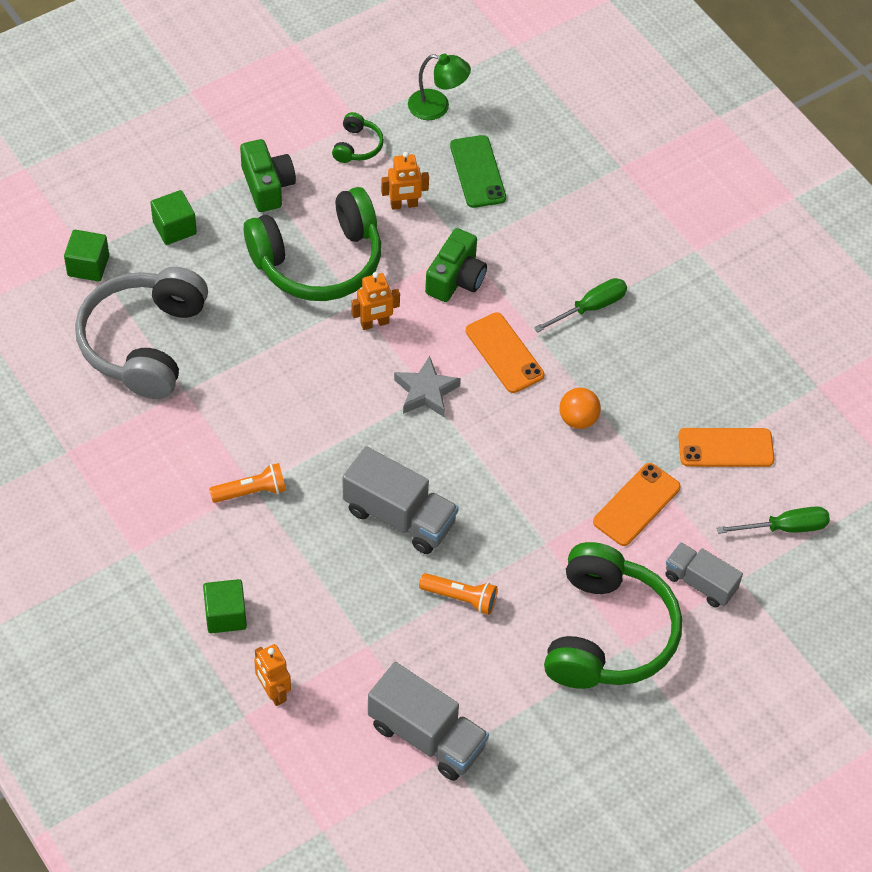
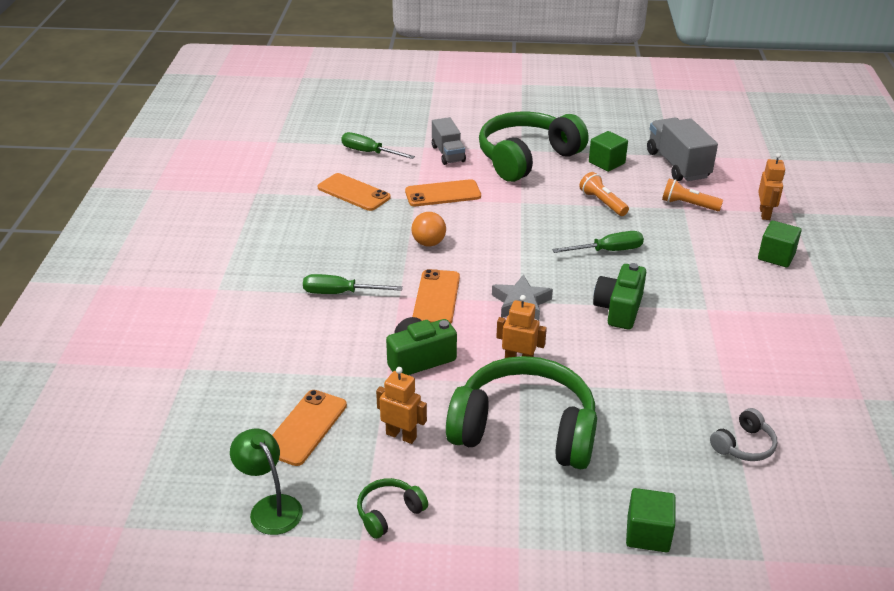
camera: 140 degrees left, 20 degrees down
green cube [64,230,109,281] -> green cube moved to [589,131,628,172]
grey headphones [75,267,208,399] -> grey headphones [710,408,777,461], size x0.42
orange flashlight [209,463,286,503] -> orange flashlight moved to [662,179,723,211]
green camera [240,139,296,212] -> green camera moved to [593,263,646,330]
grey truck [343,446,459,554] -> green screwdriver [552,231,644,253]
green phone [450,135,506,208] -> orange phone [272,390,347,466]

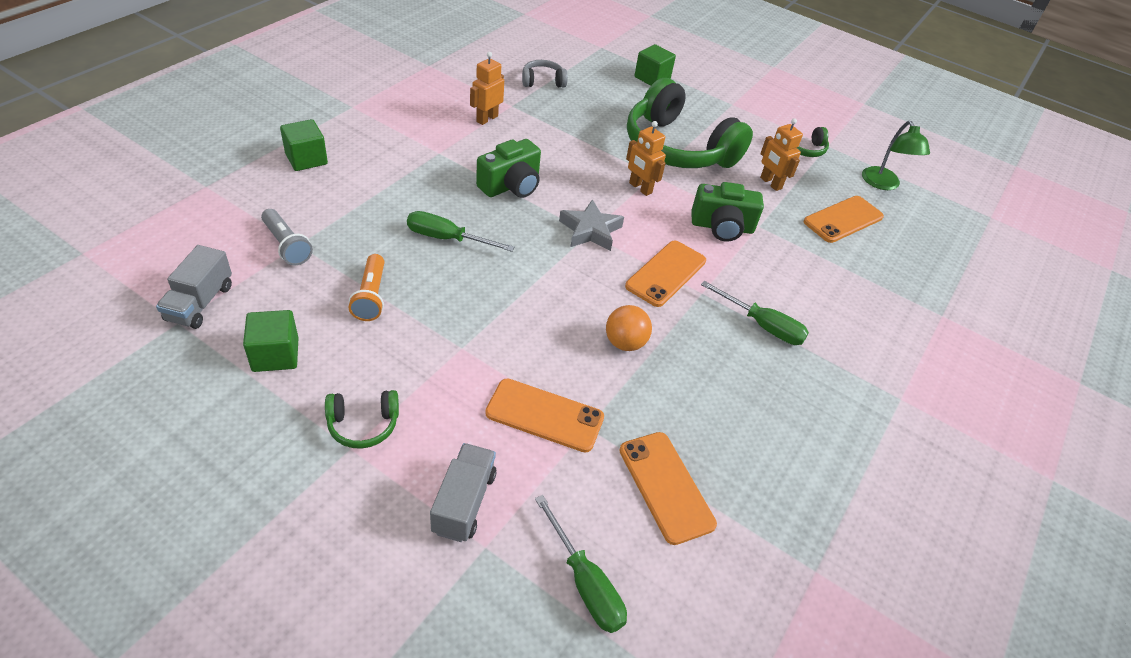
camera: 155 degrees left, 10 degrees up
green headphones [479,112,589,182] -> green headphones [325,390,399,449], size x0.42
grey truck [647,118,718,181] -> grey truck [156,245,232,329], size x0.64
orange flashlight [662,179,723,211] -> grey flashlight [261,209,313,266]
orange robot [758,153,785,220] -> orange robot moved to [470,52,504,125]

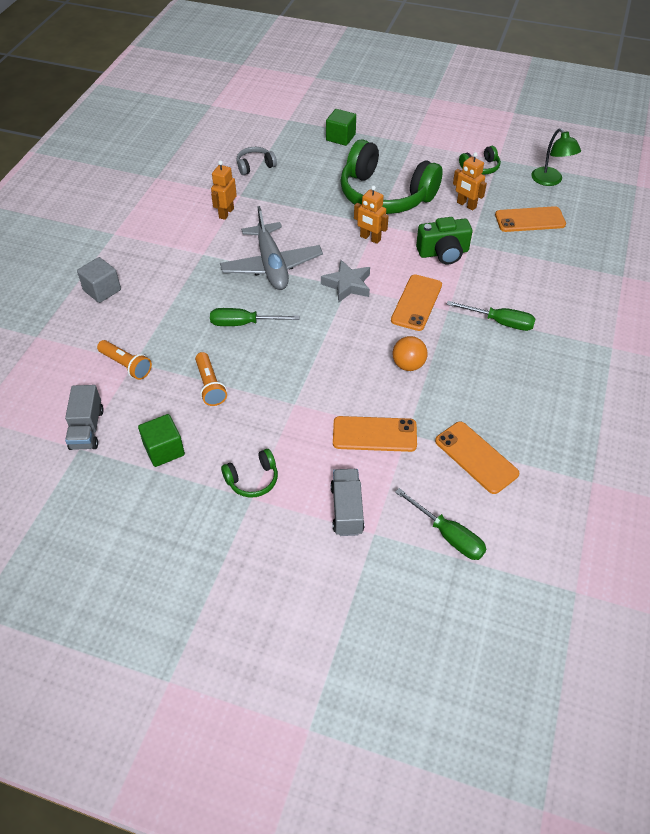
camera: 10 degrees left, 5 degrees up
grey flashlight [261,209,313,266] -> orange flashlight [97,340,152,380]
green cube [280,119,328,171] -> grey cube [77,257,121,303]
green camera [476,139,541,198] -> grey plane [220,206,323,290]
orange phone [804,196,884,243] -> orange phone turned 45 degrees clockwise [495,206,566,232]

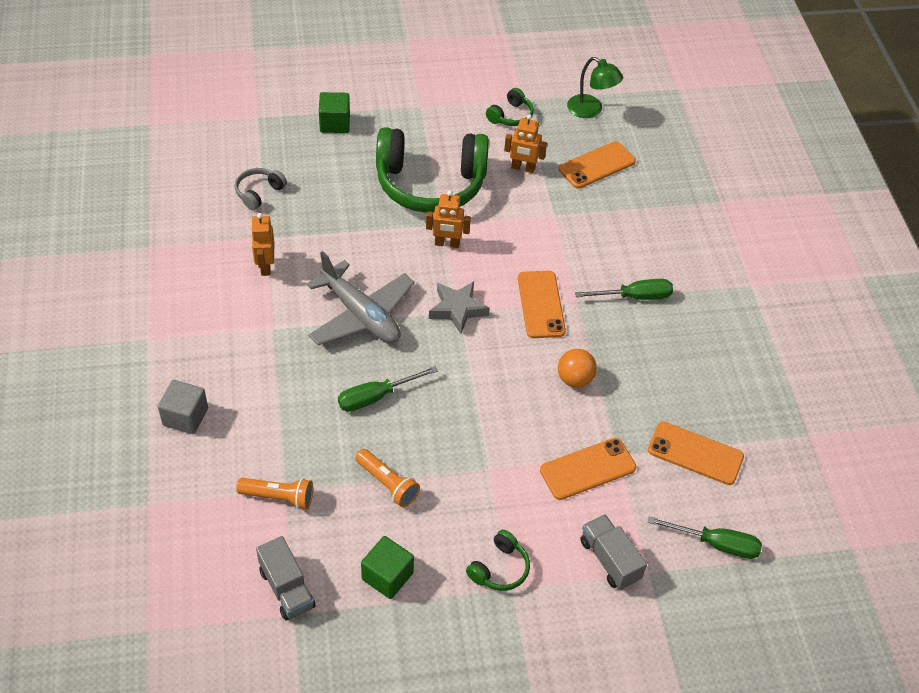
camera: 30 degrees left, 0 degrees up
green camera [416,217,472,265] -> none

